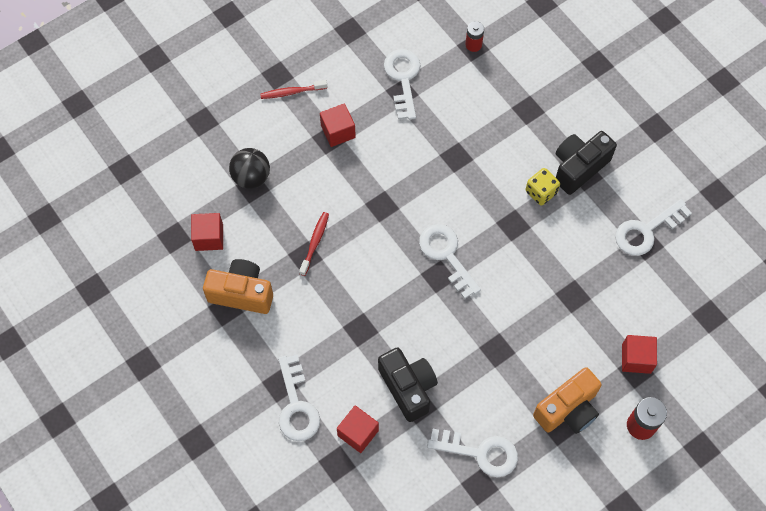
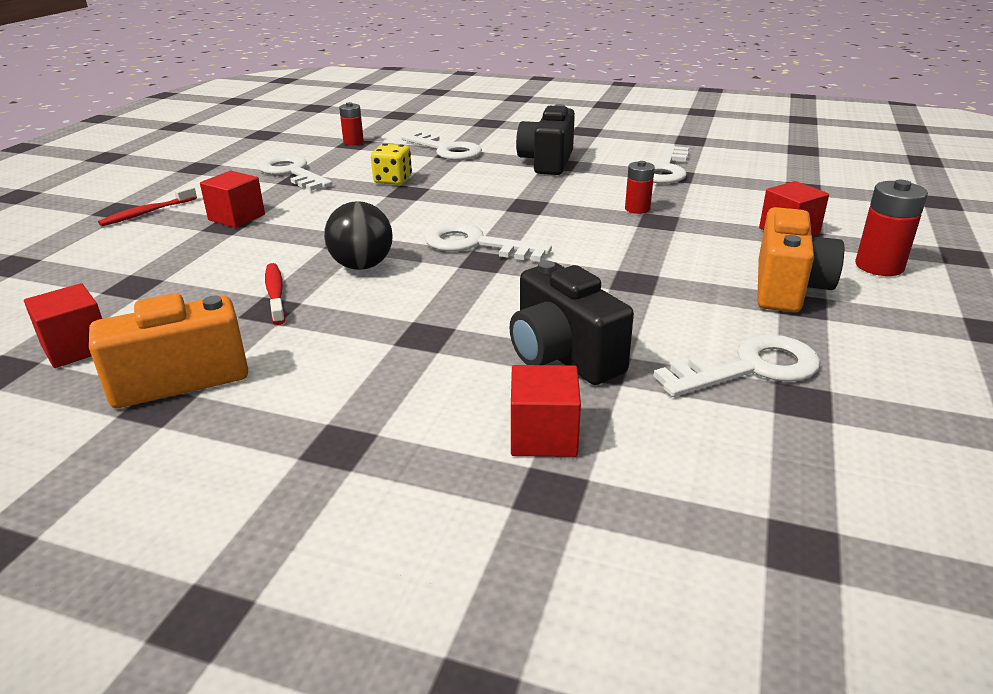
camera: 35 degrees left, 35 degrees down
black ball [229,148,270,189] -> black ball moved to [324,201,393,270]
white key [278,354,320,441] -> white key moved to [401,131,482,160]
black camera [378,347,438,422] -> black camera turned 150 degrees counterclockwise [509,260,634,385]
yellow dice [526,168,560,206] -> yellow dice moved to [371,144,412,185]
none -> red battery [625,161,655,214]

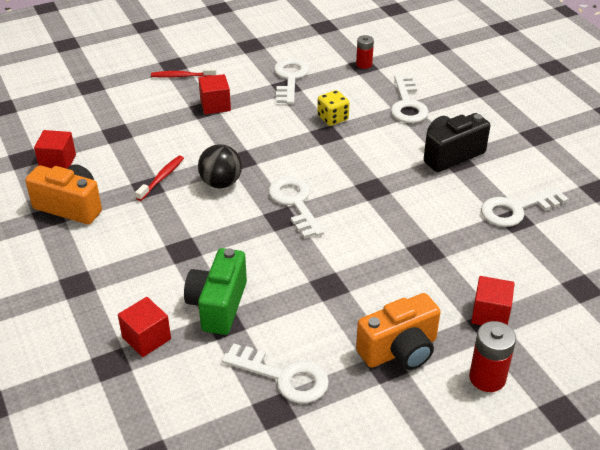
camera: 45 degrees right, 10 degrees up
black camera [509,260,634,385] -> green camera [184,248,247,335]
red battery [625,161,655,214] -> none

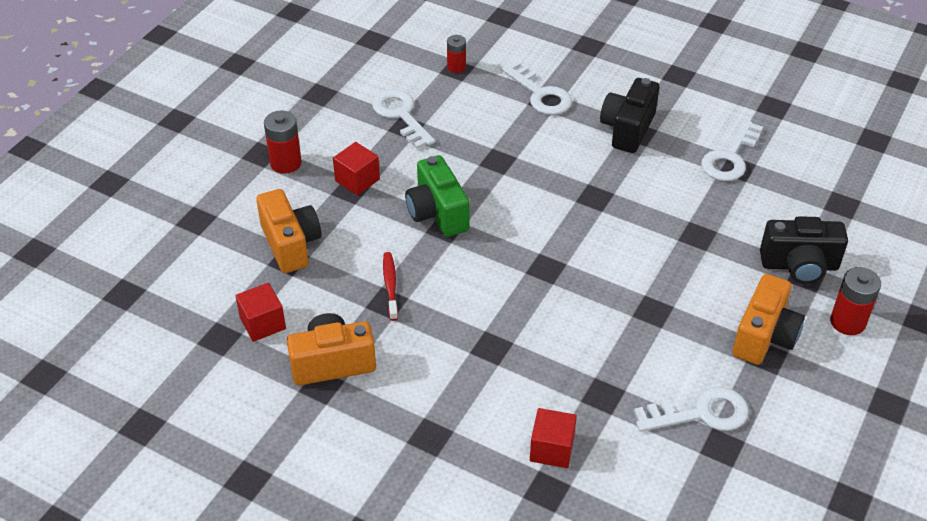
camera: 35 degrees left, 5 degrees up
red toothbrush [151,67,216,78] -> red battery [264,111,302,174]
green camera [184,248,247,335] -> green camera moved to [405,155,470,237]
black ball [198,144,242,188] -> none
white key [268,177,324,239] -> none
yellow dice [317,90,349,126] -> none
red cube [471,276,515,325] -> black camera [760,216,848,284]
none -> orange camera [256,189,322,273]

